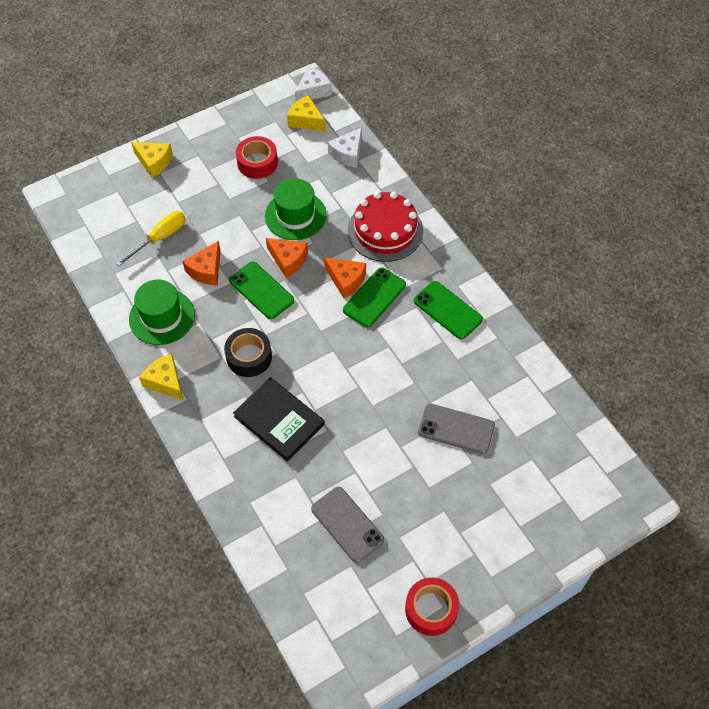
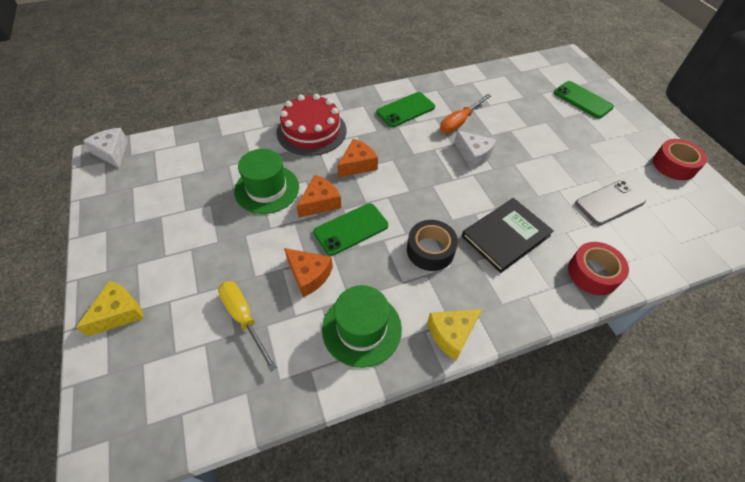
camera: 80 degrees left, 5 degrees down
red tape [236,136,278,179] -> red tape moved to [568,242,629,295]
yellow cheese [287,95,326,131] -> none
white cheese [328,127,362,168] -> white cheese moved to [454,130,496,169]
green phone [343,268,406,327] -> green phone moved to [554,81,614,119]
grey phone [418,404,495,454] -> none
none -> orange screwdriver [440,94,491,133]

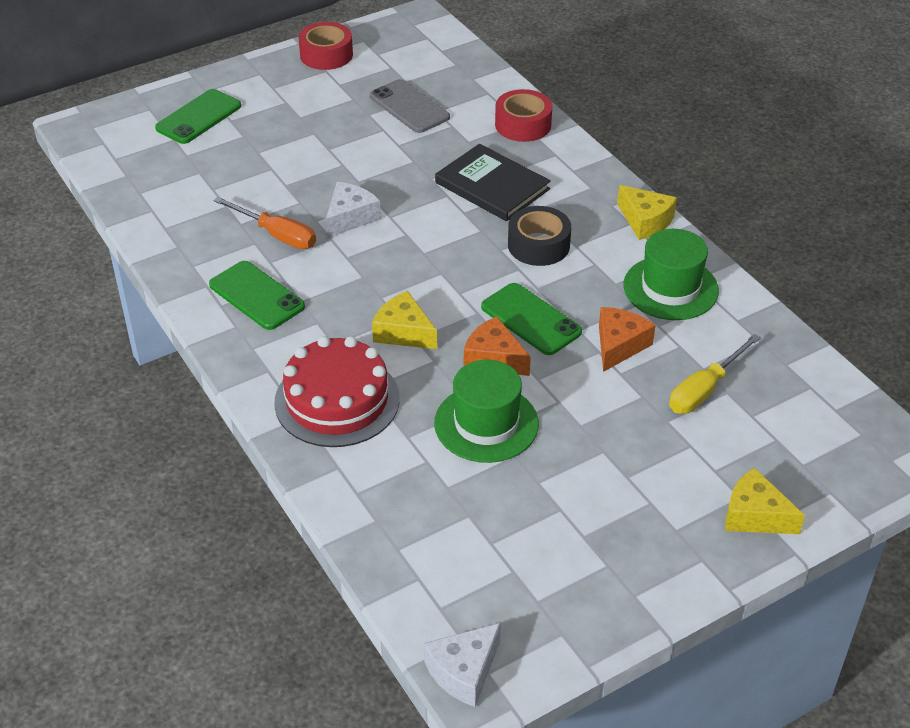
camera: 100 degrees left, 10 degrees down
orange cheese [337,139,378,178] -> yellow cheese [372,291,437,349]

